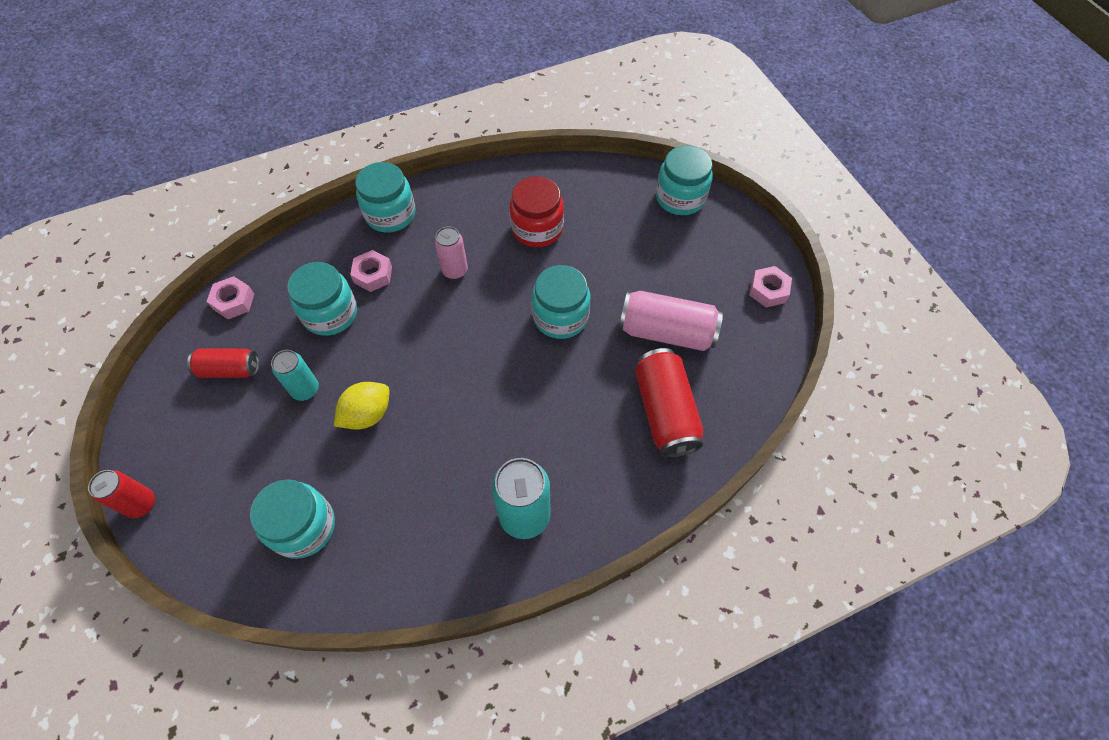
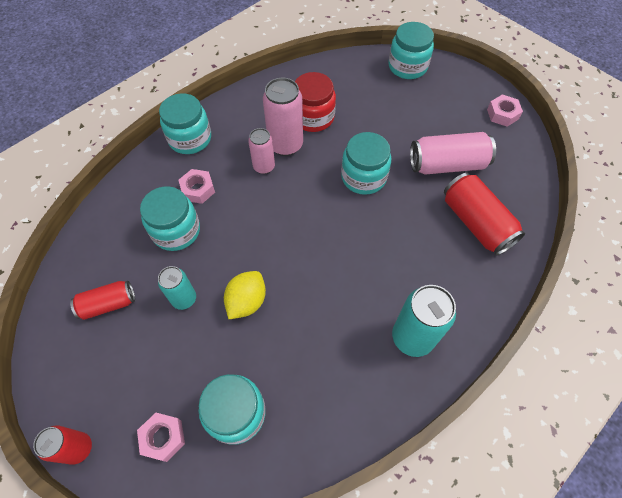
camera: 20 degrees left, 0 degrees up
pink nut [206,276,254,319] -> pink nut moved to [137,413,185,462]
none -> pink can [263,78,303,156]

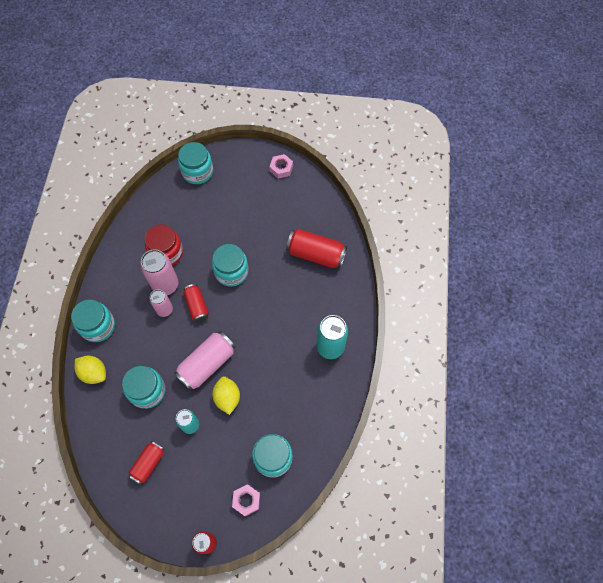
camera: 40 degrees left, 5 degrees up
pink nut [178,169,215,204] -> none
pink can [410,132,496,174] -> pink can moved to [174,331,235,391]
none -> yellow lemon [74,356,106,384]
none -> red can [184,284,209,322]

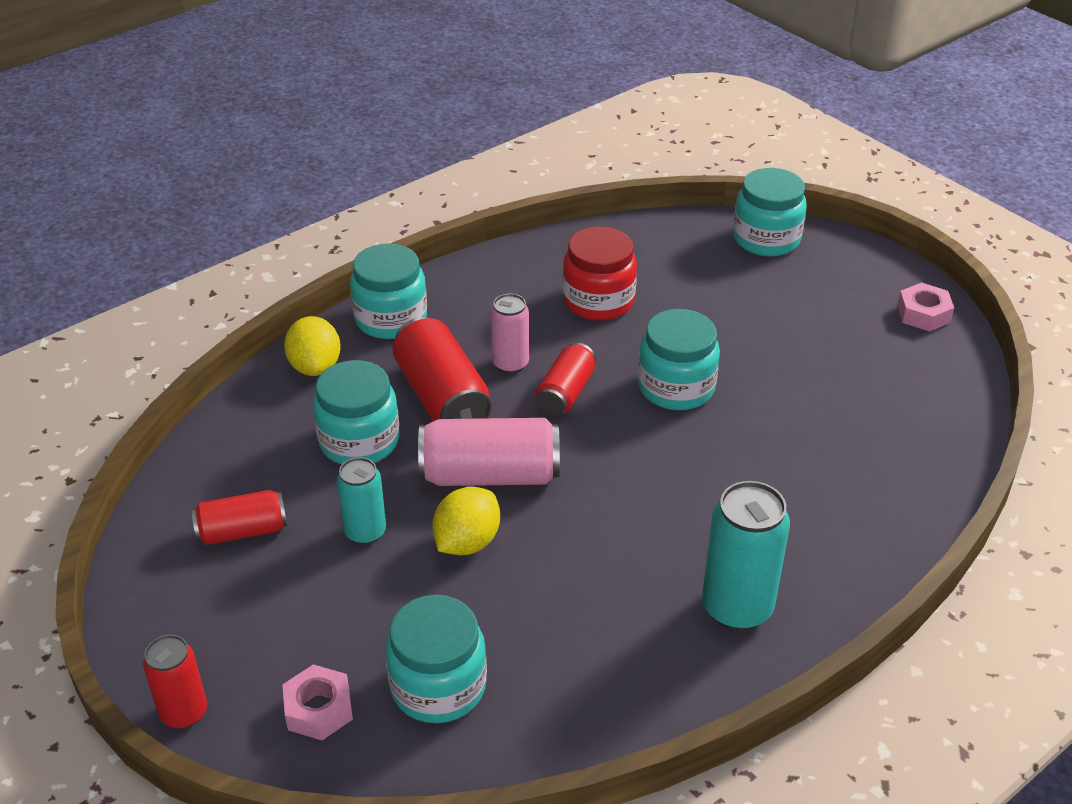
camera: 45 degrees right, 25 degrees down
pink can [140,249,179,295] -> none
red can [286,229,347,268] -> red can moved to [393,317,491,421]

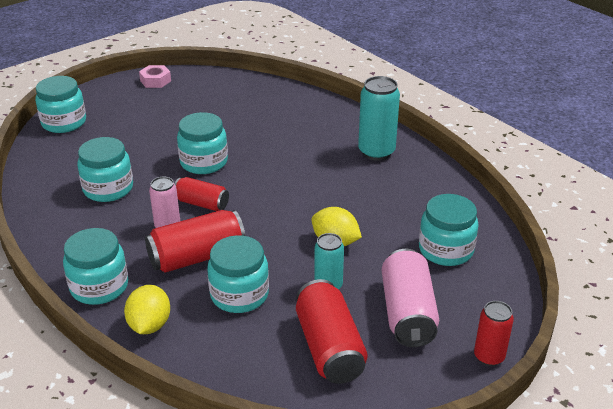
camera: 90 degrees left, 5 degrees down
red can [191,490,287,545] -> red can [296,279,368,384], size x1.62
pink nut [282,664,353,740] -> none
yellow lemon [284,316,341,376] -> yellow lemon turned 75 degrees counterclockwise [124,285,170,334]
pink can [418,418,560,486] -> pink can moved to [382,249,439,347]
red jar [562,227,637,321] -> turquoise jar [77,137,133,202]

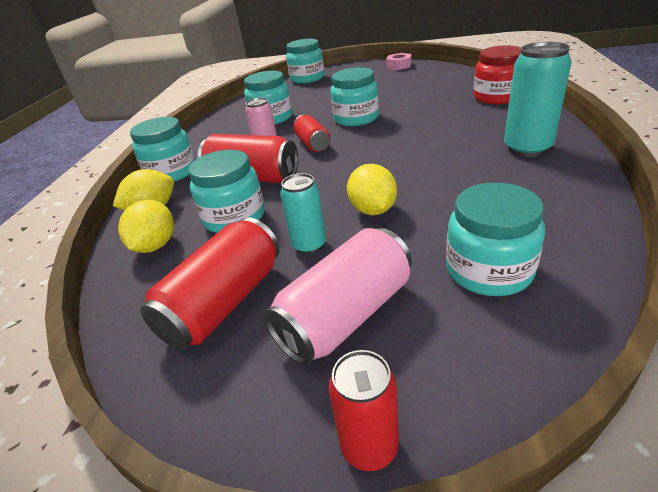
camera: 50 degrees right, 0 degrees up
none -> yellow lemon [118,200,174,253]
none -> red jar [474,45,521,104]

